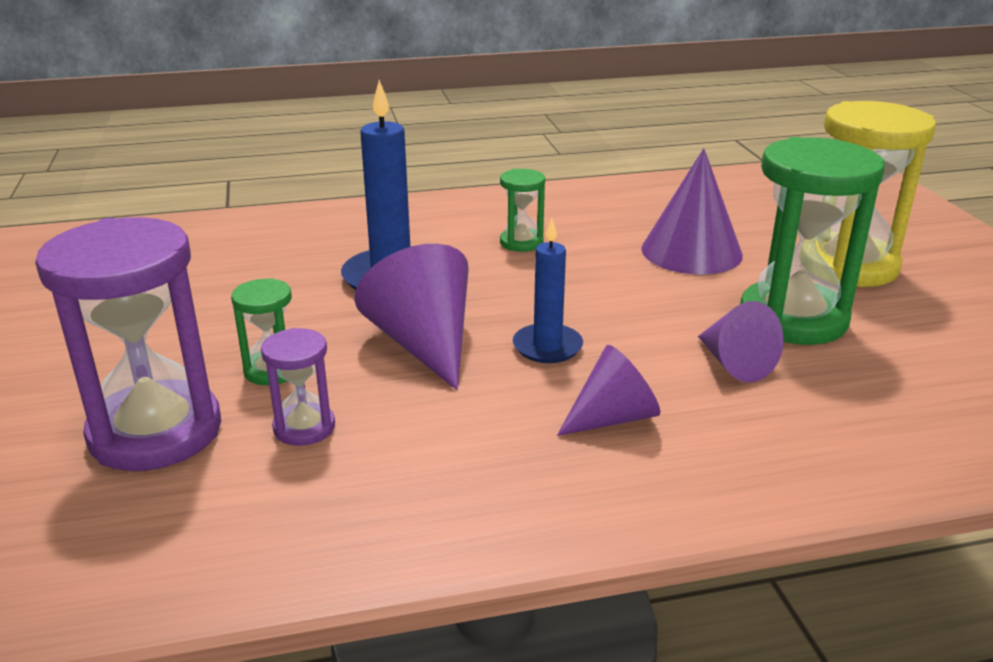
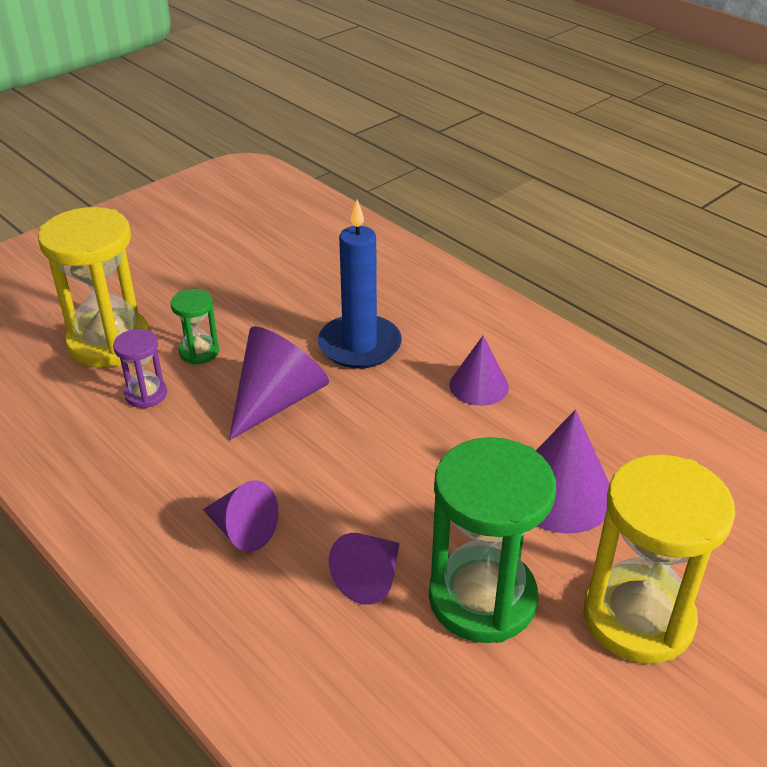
camera: 60 degrees right, 10 degrees up
purple hourglass [35,217,221,471] -> yellow hourglass [38,207,150,367]
green hourglass [500,169,545,252] -> purple cone [449,336,509,406]
blue candle [513,218,583,363] -> none

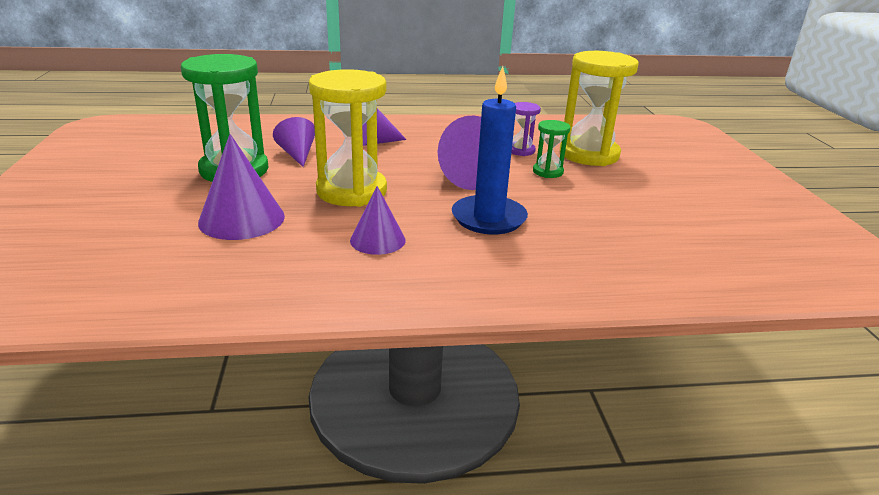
camera: 125 degrees right, 10 degrees down
yellow hourglass [584,455,735,664] -> yellow hourglass moved to [309,69,387,207]

